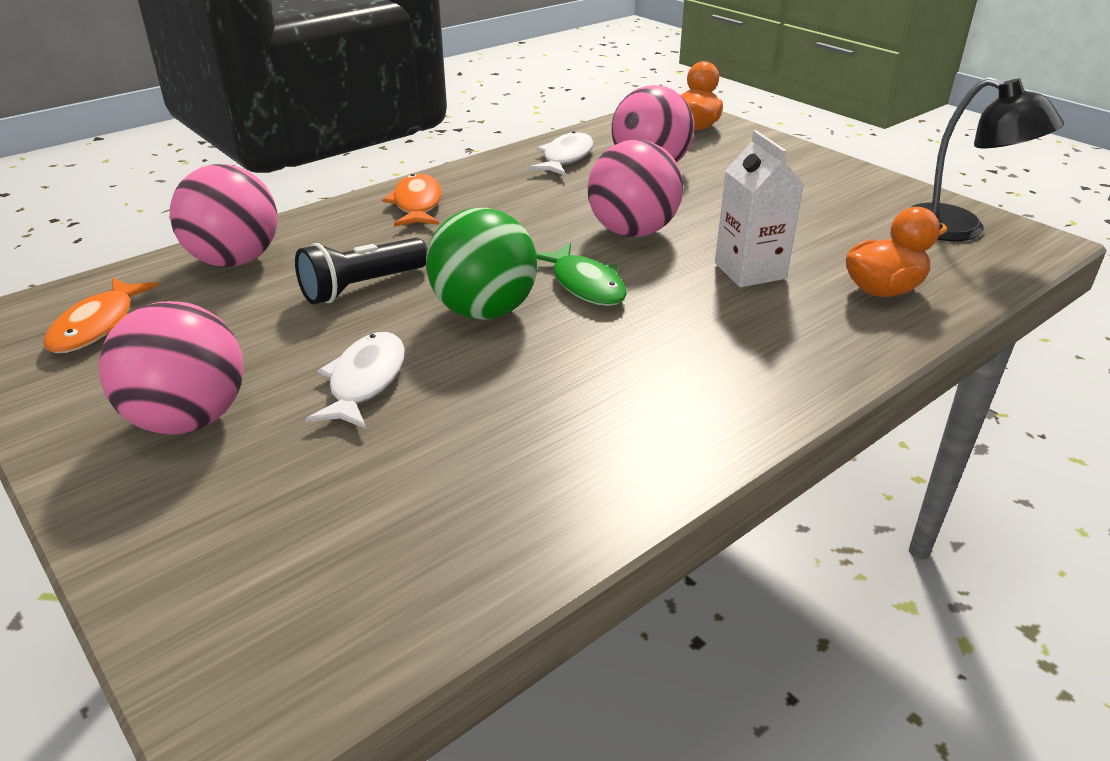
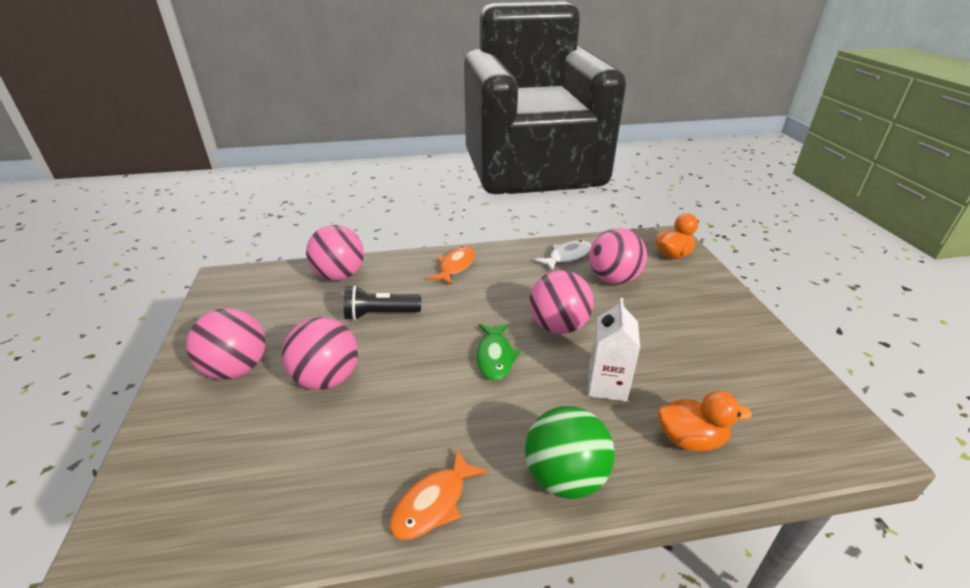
camera: 30 degrees right, 0 degrees up
orange fish [43,278,159,353] -> orange fish moved to [390,449,487,540]
white fish [306,332,405,429] -> pink ball [282,317,358,390]
green ball [426,208,537,320] -> green ball moved to [525,406,615,499]
black lamp [912,77,1064,241] -> none

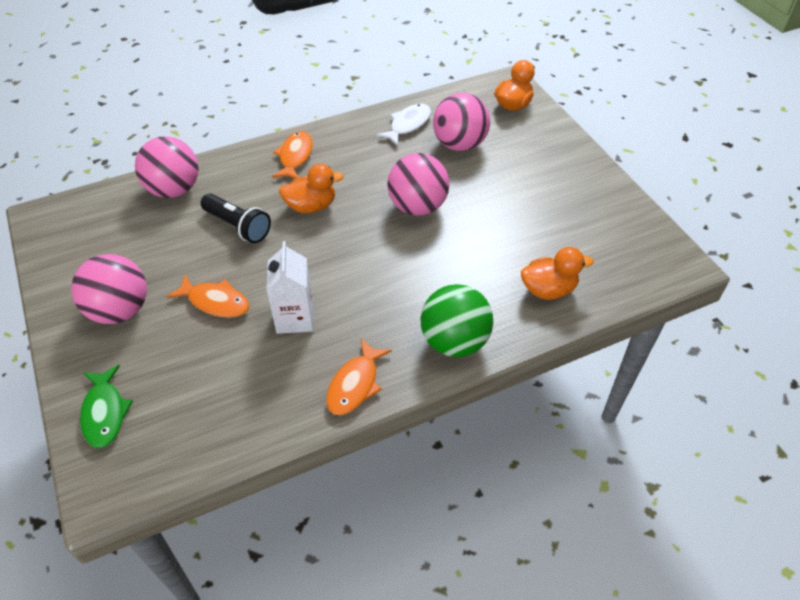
camera: 15 degrees left, 15 degrees up
pink ball [282,317,358,390] -> orange fish [167,275,250,318]
black flashlight [344,285,421,320] -> black flashlight turned 120 degrees counterclockwise [201,193,271,243]
green fish [476,324,521,381] -> green fish moved to [80,365,133,448]
white carton [588,298,640,401] -> white carton moved to [267,241,313,334]
none -> orange duck [279,164,344,213]

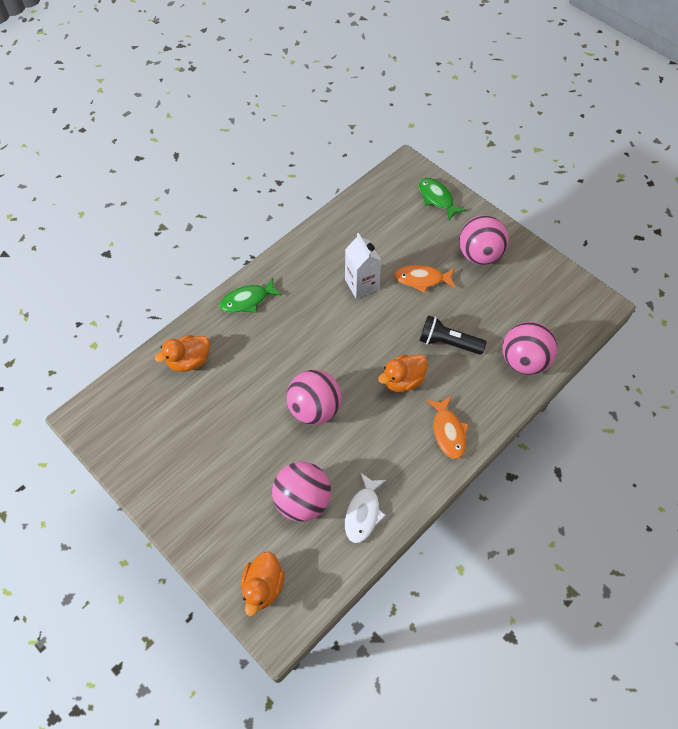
camera: 160 degrees right, 10 degrees up
orange fish [326,339,392,415] -> none
green ball [420,284,493,357] -> green fish [220,277,282,313]

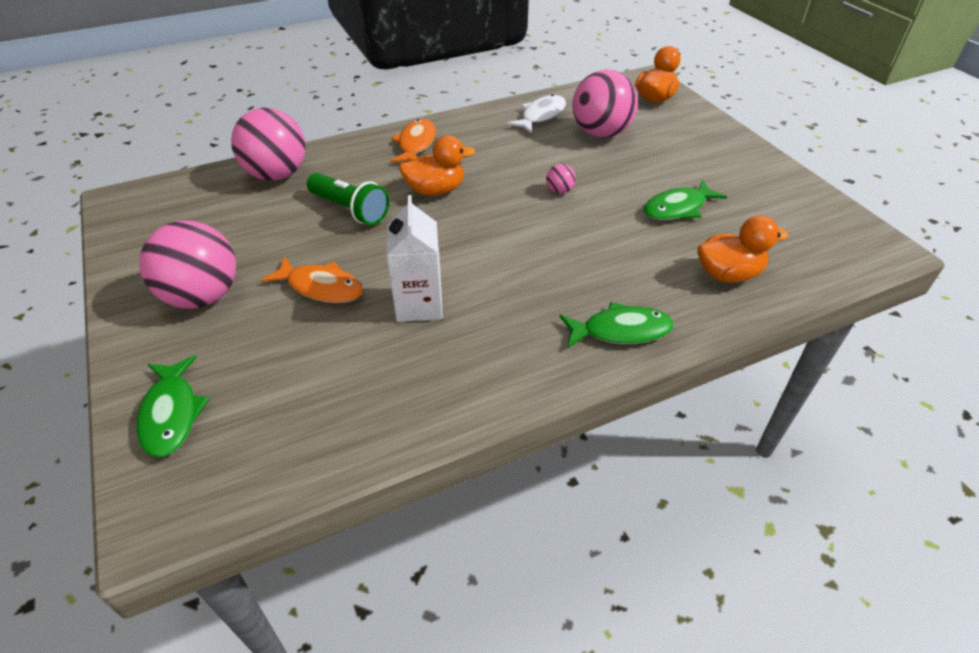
camera: 160 degrees left, 15 degrees down
pink ball [287,370,342,425] -> pink ball [546,164,576,194], size x0.41
black flashlight [420,315,487,355] -> green flashlight [307,173,389,225]
none -> green fish [644,180,727,220]

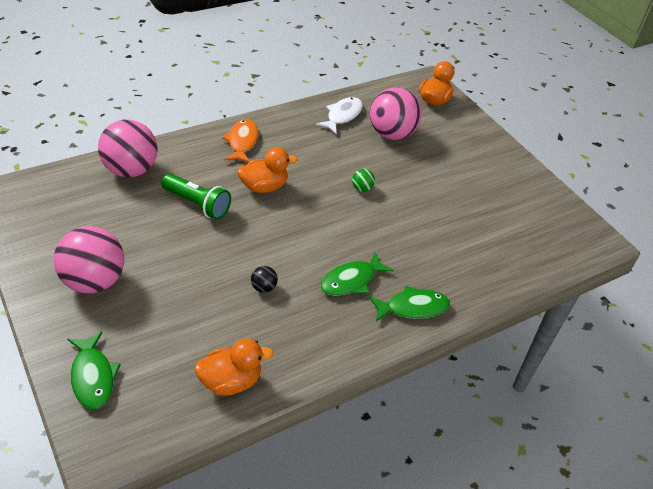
camera: 10 degrees left, 0 degrees up
orange fish [261,256,363,303] -> none
white carton [386,195,443,322] -> black ball [251,266,278,293]
pink ball [546,164,576,194] -> green ball [352,169,375,192]
green fish [644,180,727,220] -> green fish moved to [320,252,394,296]
orange duck [698,215,788,283] -> orange duck moved to [194,339,274,396]

